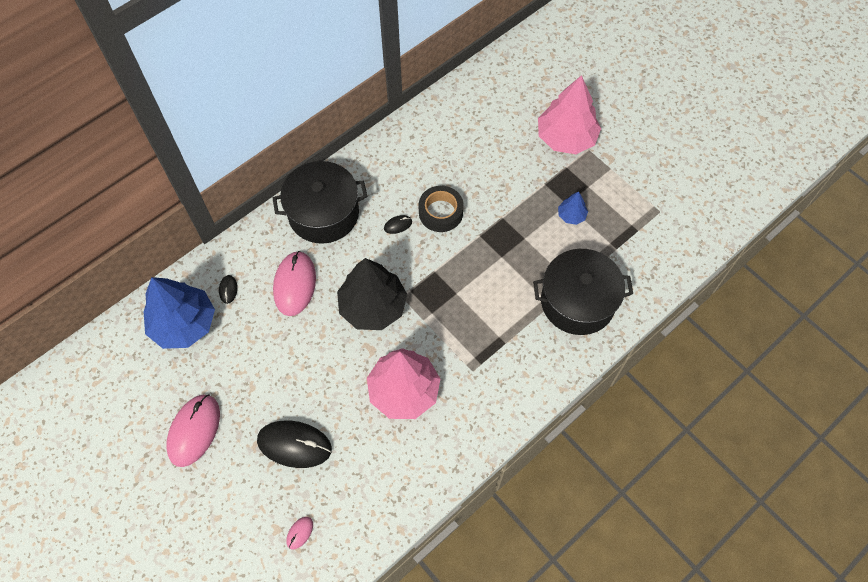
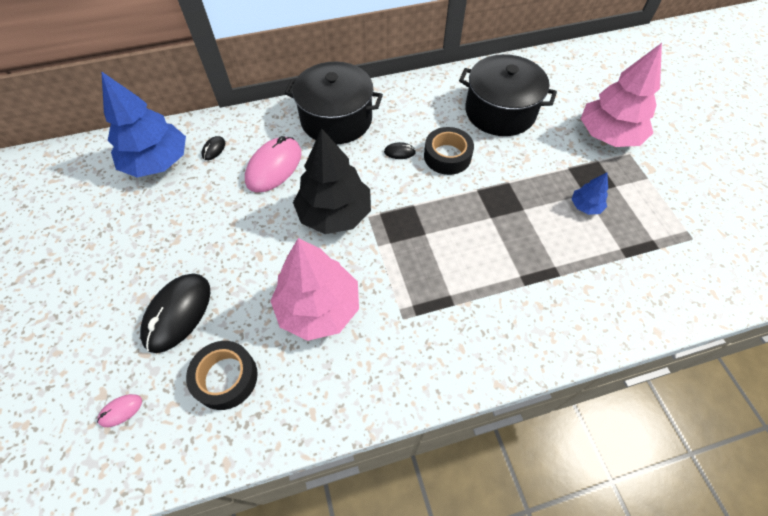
camera: 25 degrees right, 5 degrees down
pink mouse [166,394,220,467] -> none
black mouse [257,421,332,468] -> black mouse turned 75 degrees clockwise [140,273,210,353]
black pot [533,249,633,335] -> black pot moved to [459,54,557,136]
none -> black tape [186,341,258,410]

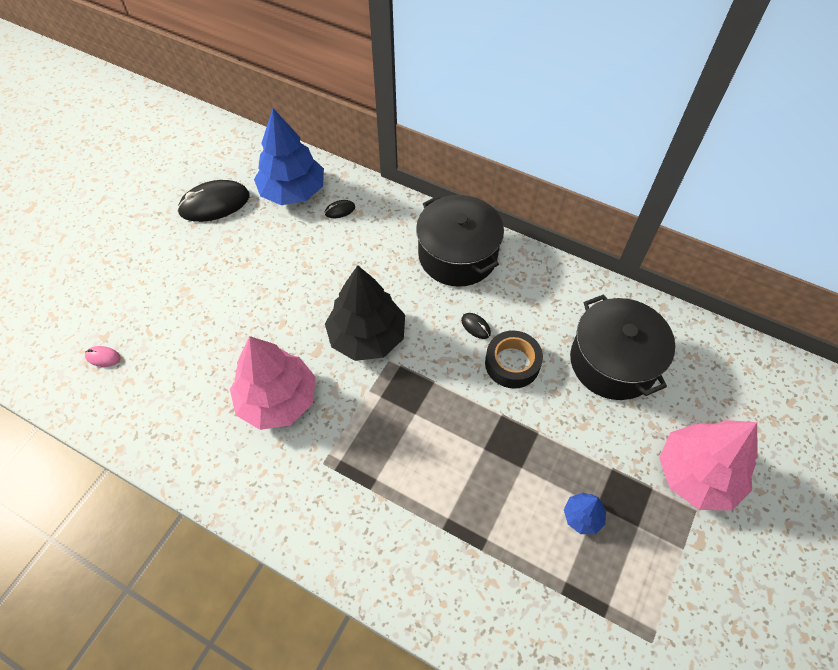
camera: 45 degrees right, 0 degrees up
black mouse [140,273,210,353] -> black mouse moved to [177,180,250,222]
black tape [186,341,258,410] -> none
pink mouse [245,136,301,192] -> none

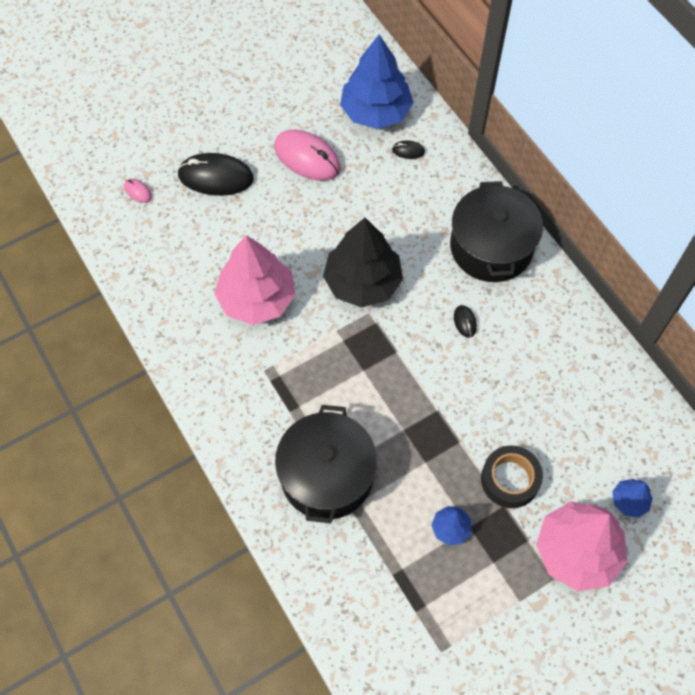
camera: 30 degrees right, 5 degrees up
black mouse [177,180,250,222] -> black mouse moved to [177,153,254,196]
black tape [485,331,543,389] -> black tape moved to [481,446,543,508]
black pot [570,294,675,400] -> black pot moved to [275,405,377,523]
none -> pink mouse [274,130,341,181]
none -> blue tree [612,479,653,518]

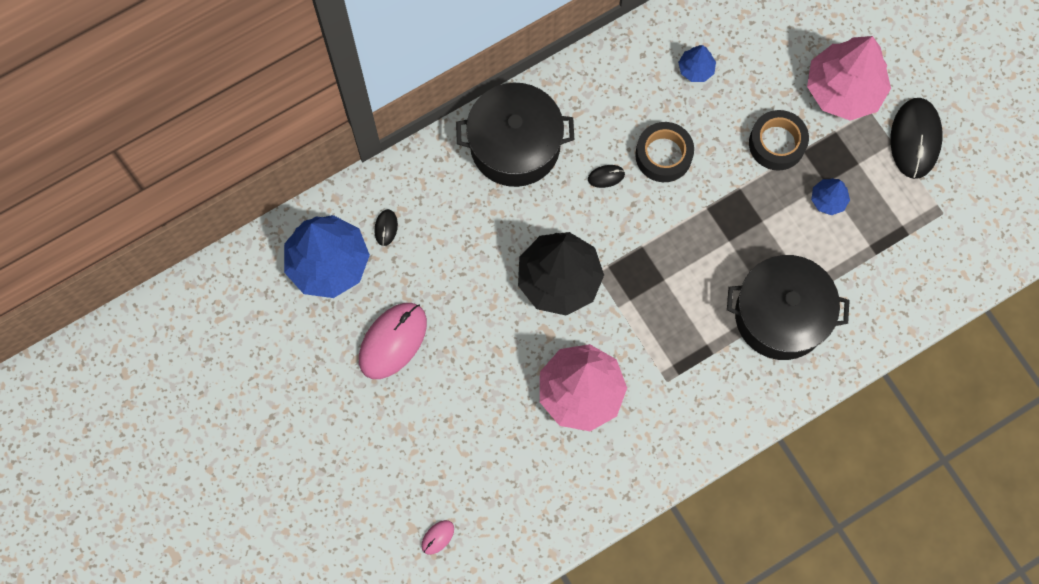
camera: 90 degrees left, 10 degrees up
black mouse [177,153,254,196] -> black mouse moved to [891,98,943,179]
blue tree [612,479,653,518] -> blue tree moved to [678,45,716,82]
none -> black tape [635,122,694,182]

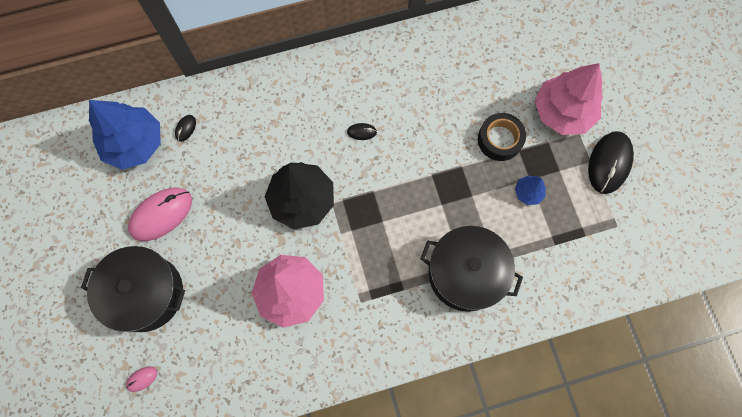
camera: 15 degrees right, 0 degrees up
black pot [456,83,574,187] -> black pot moved to [81,246,185,332]
black tape [635,122,694,182] -> none
blue tree [678,45,716,82] -> none

